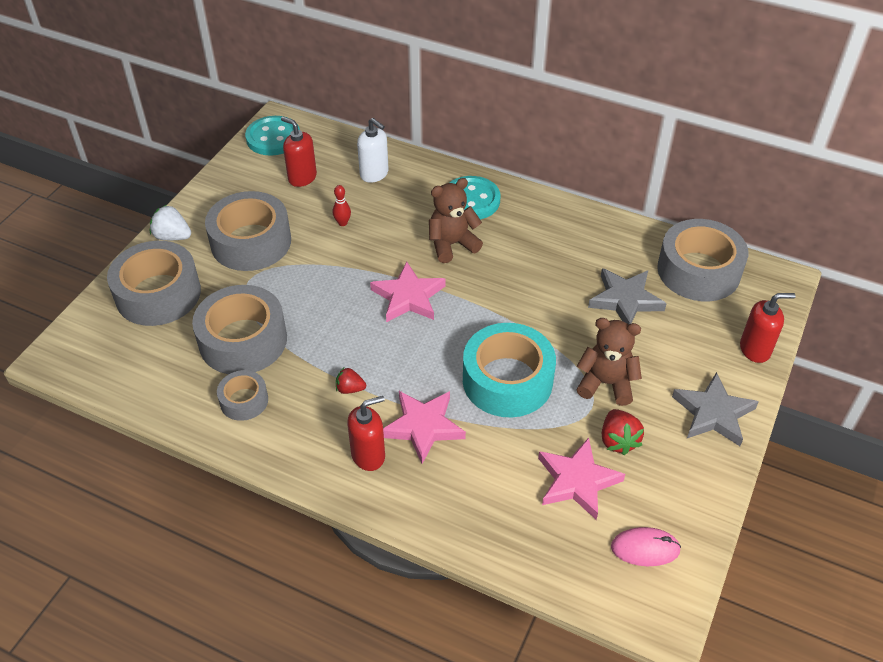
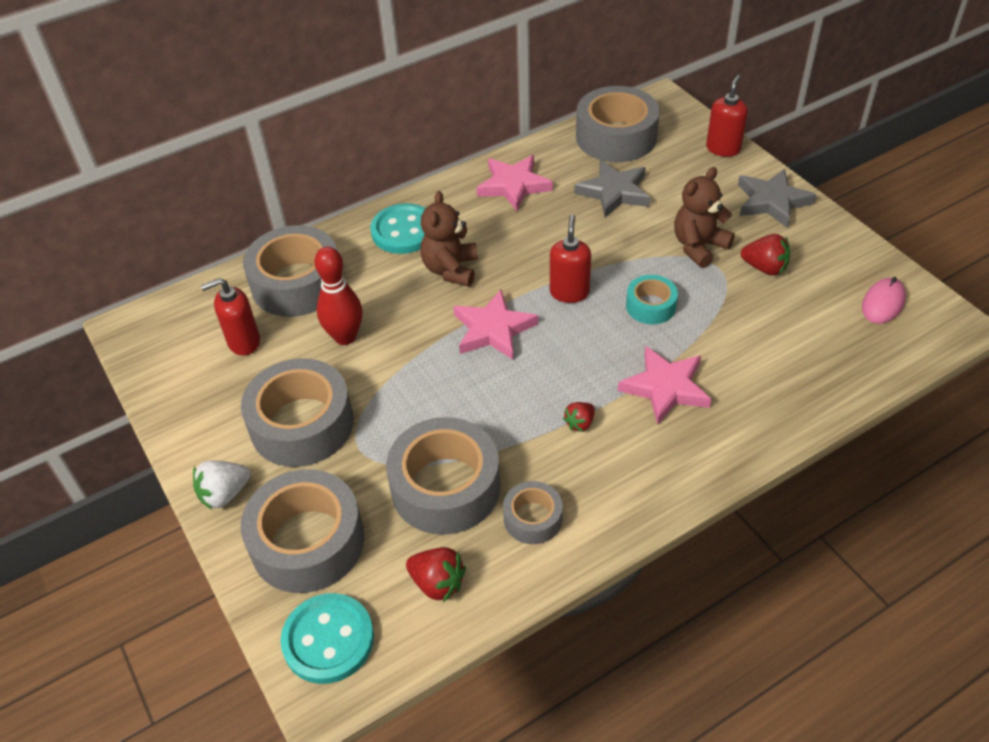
camera: 55 degrees left, 0 degrees up
turquoise button [245,116,300,156] -> turquoise button moved to [280,593,374,684]
red bowling pin [333,185,351,226] -> red bowling pin [314,247,363,345], size x1.98
red soap dispenser [347,396,385,471] -> red soap dispenser moved to [550,215,591,303]
white soap dispenser [357,118,389,183] -> grey tape [243,225,337,317]
turquoise tape [463,323,556,417] -> turquoise tape [626,275,678,324], size x0.52
pink star [538,438,625,520] -> pink star moved to [476,155,553,211]
none -> red strawberry [406,547,466,602]

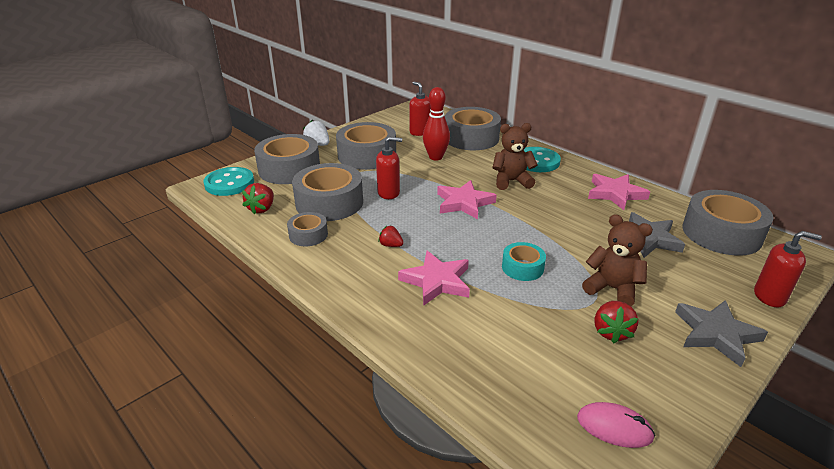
camera: 75 degrees right, 15 degrees down
red soap dispenser [550,215,591,303] -> red soap dispenser moved to [376,137,402,199]

